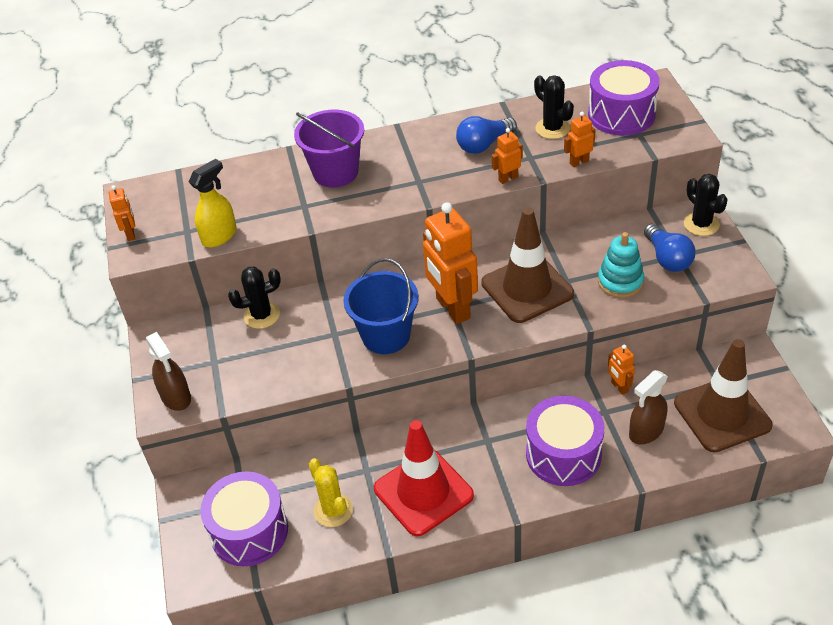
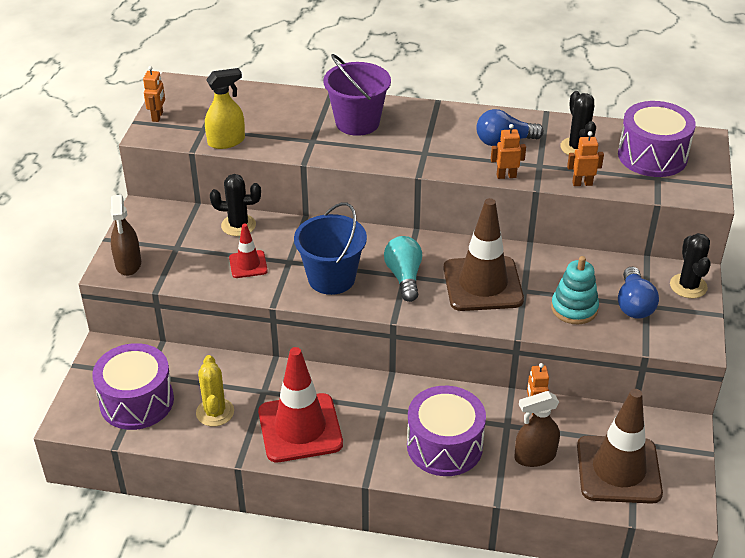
camera: 20 degrees right, 5 degrees down
orange robot [423,202,478,324] -> turquoise light bulb [384,236,422,302]
none -> red traffic cone [229,224,268,278]

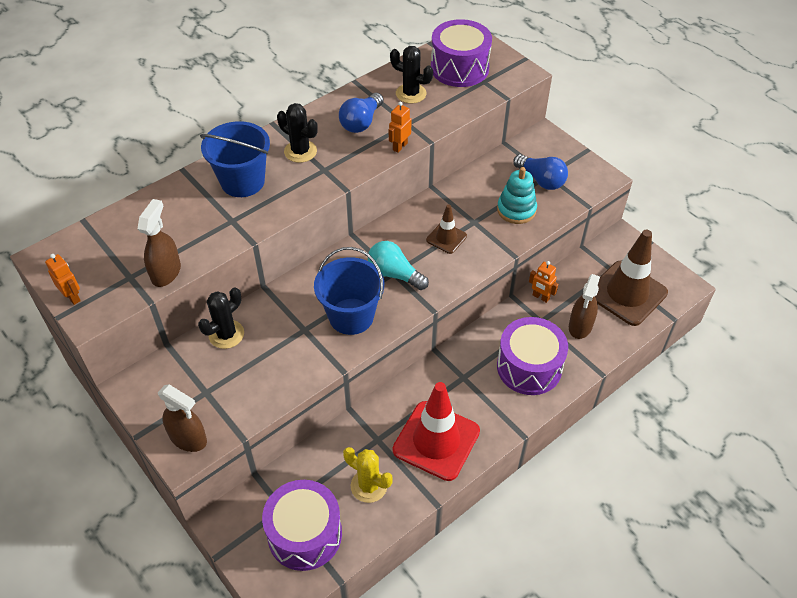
camera: 50 degrees left, 10 degrees up
yellow spray bottle [205,68,245,149] -> brown spray bottle [138,199,181,287]
red traffic cone [229,224,268,278] -> none
purple bucket [323,54,391,136] -> blue bucket [200,121,270,197]
brown traffic cone [444,198,524,311] -> brown traffic cone [426,204,467,254], size x0.50
orange robot [567,131,604,186] -> none
black cactus [670,233,711,298] -> black cactus moved to [277,103,318,163]

